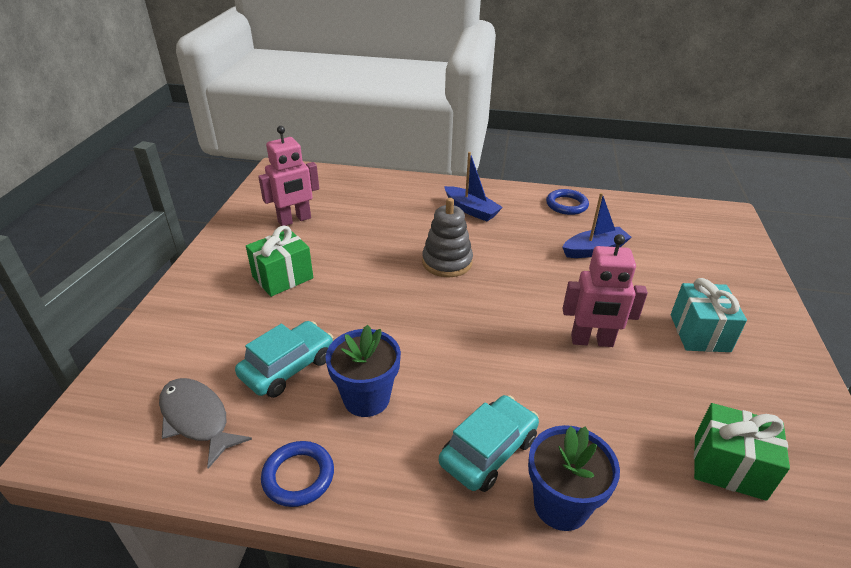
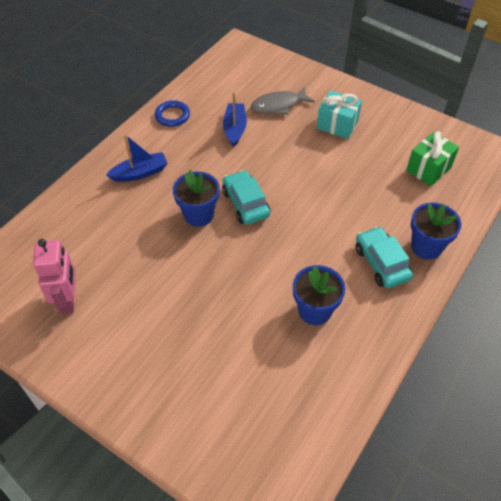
camera: 65 degrees left, 15 degrees up
grey fish [159,378,252,469] -> grey fish moved to [251,87,315,115]
turquoise car [235,321,333,398] -> turquoise car moved to [222,170,270,225]
green gift [246,225,313,297] -> none
blue ring [261,441,334,507] -> none
grey stacking toy [422,198,473,277] -> blue flower pot [173,170,220,227]
pink robot [563,234,648,347] -> none

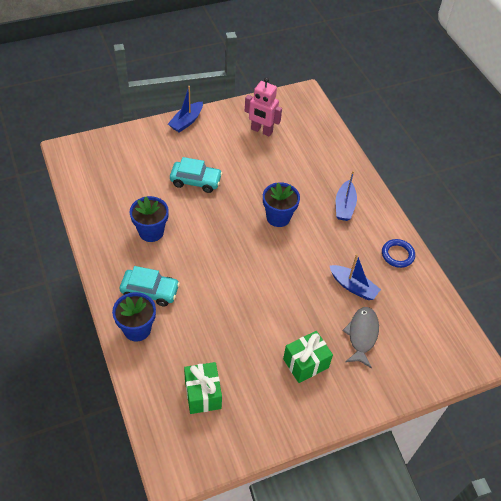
camera: 120 degrees right, 0 degrees up
turquoise car [222,170,270,225] -> turquoise car moved to [170,157,223,193]
turquoise gift [317,90,362,139] -> green gift [283,331,333,383]
none -> blue boat [168,86,203,132]

